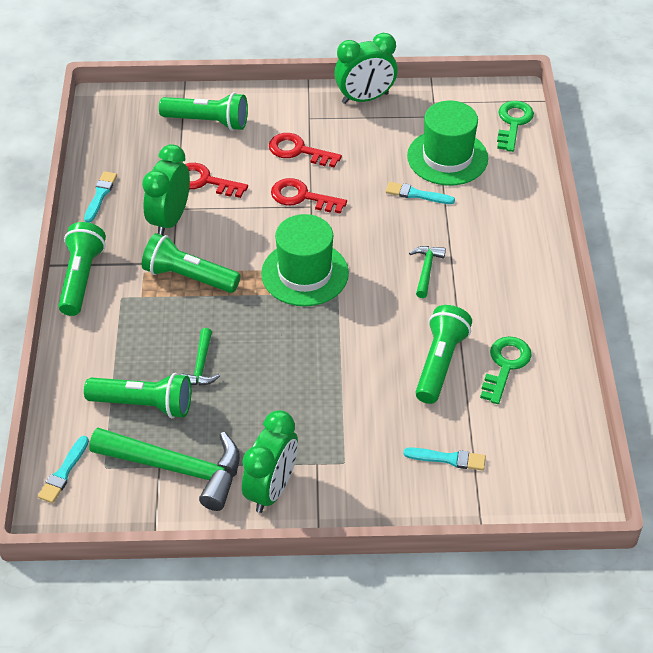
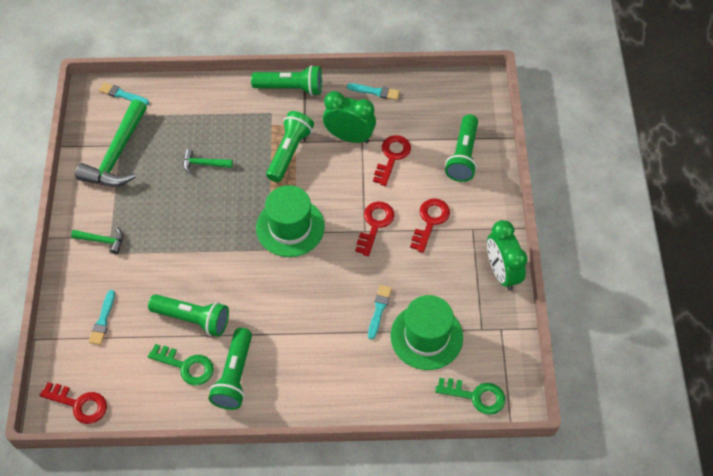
camera: 90 degrees right, 10 degrees up
green flashlight [84,373,191,418] -> green flashlight moved to [209,328,252,410]
green clock [242,410,298,513] -> none
green hammer [409,246,446,298] -> green hammer moved to [71,227,123,254]
none -> red key [40,382,107,424]

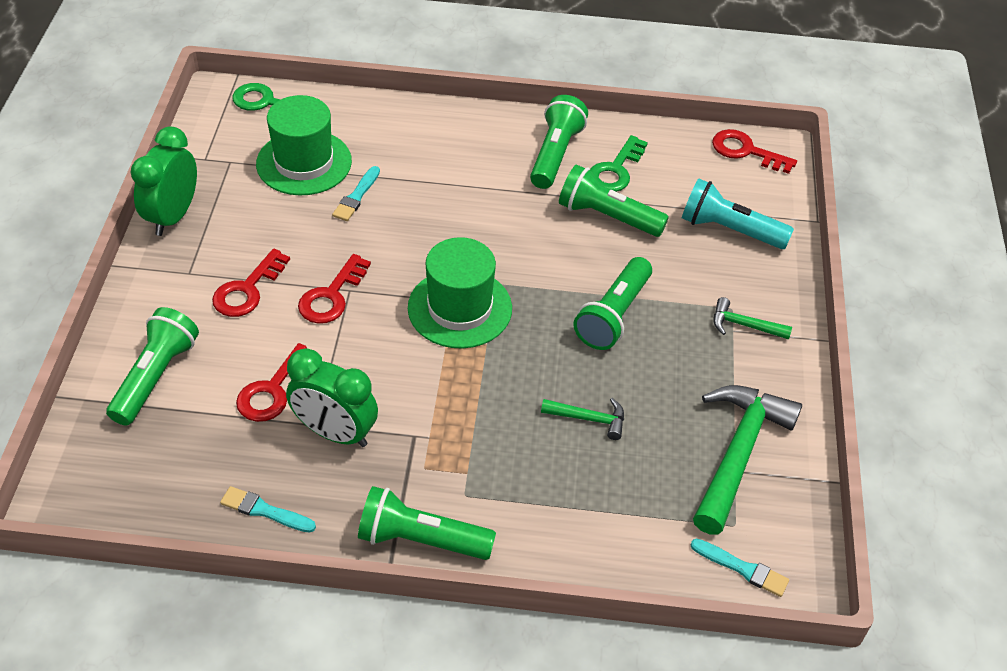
camera: 175 degrees left, 10 degrees down
turquoise brush [89,290,115,345] -> turquoise flashlight [682,179,794,249]
green key [148,344,214,385] -> green key turned 90 degrees counterclockwise [590,135,648,192]
green flashlight [266,111,314,182] -> green flashlight moved to [574,257,652,350]
green clock [487,220,527,291] -> green clock turned 150 degrees counterclockwise [130,126,197,236]

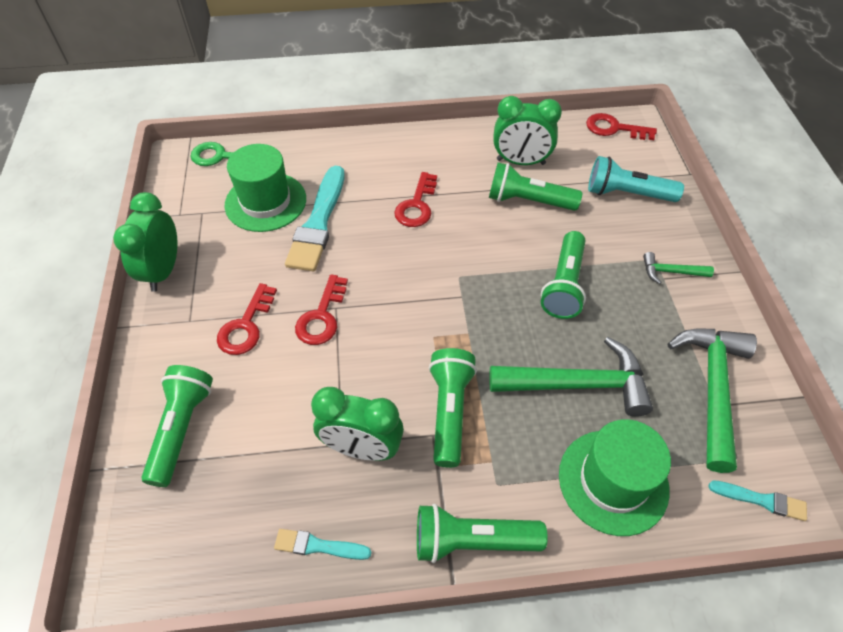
camera: 10 degrees left, 5 degrees up
red key [236,343,307,422] -> red key moved to [394,172,437,227]
turquoise brush [332,166,380,221] -> turquoise brush [285,166,344,271], size x2.03
green hat [408,237,512,349] -> green hat moved to [559,419,671,536]
green flashlight [530,95,588,189] -> green flashlight moved to [429,348,477,468]
green hammer [541,398,624,440] -> green hammer [489,337,653,417], size x2.07
green key [590,135,648,192] -> green clock [493,96,562,165]

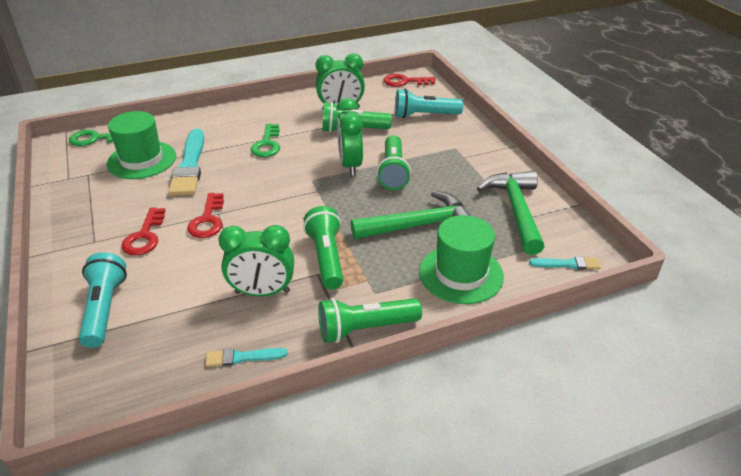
camera: 15 degrees left, 15 degrees down
green clock [113,192,178,292] -> green clock moved to [336,98,363,176]
green flashlight [141,365,213,487] -> turquoise flashlight [79,252,127,348]
red key [394,172,437,227] -> green key [251,124,280,157]
green hammer [643,252,714,284] -> none

